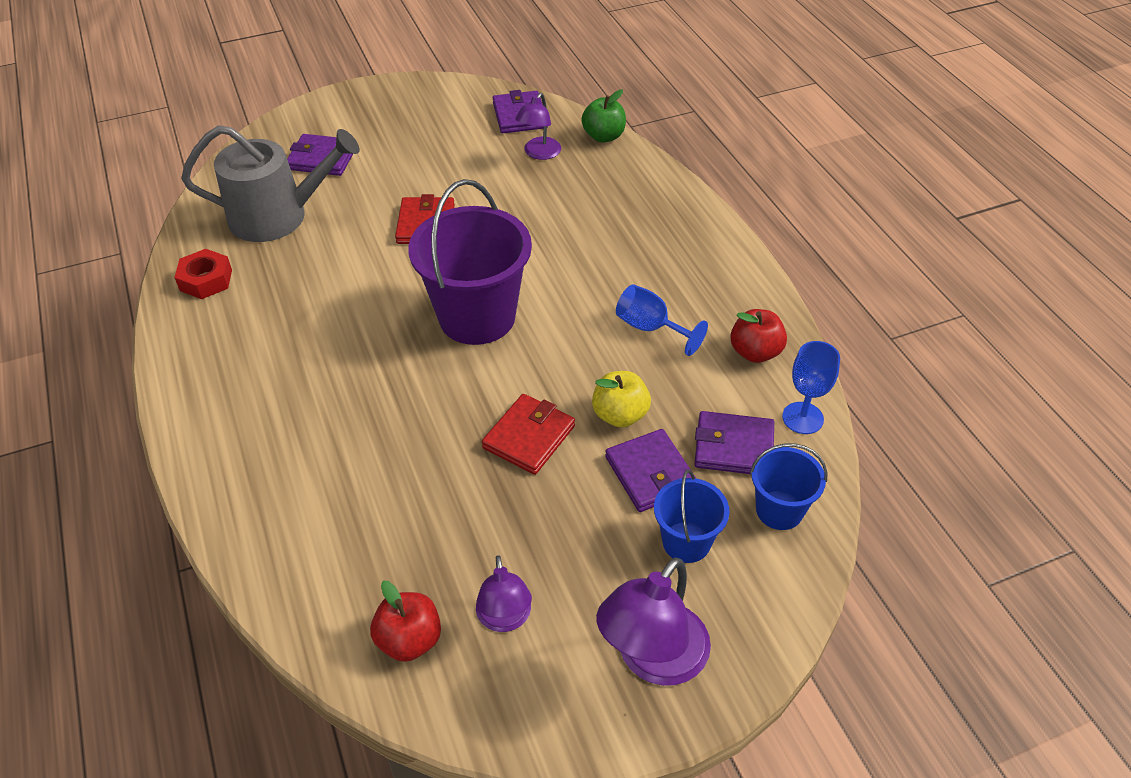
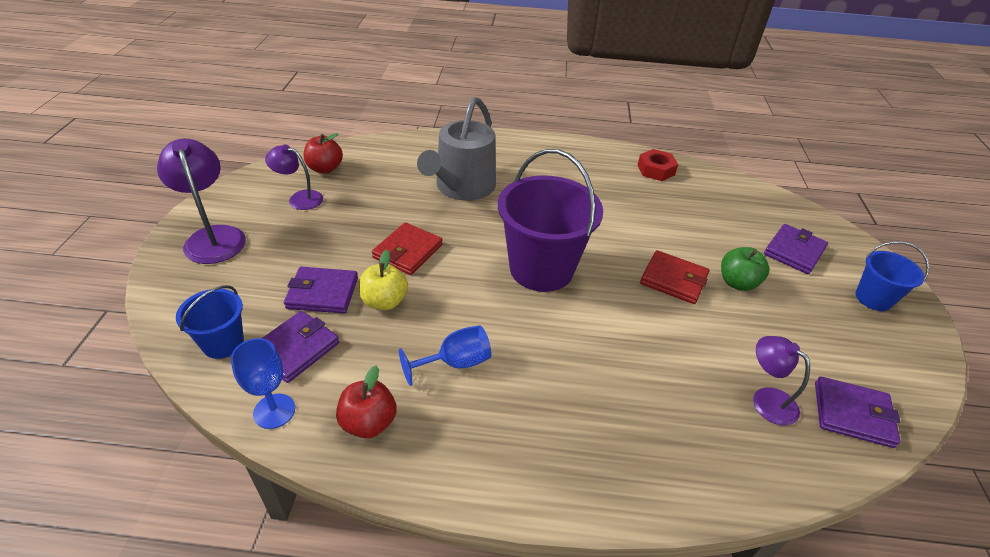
camera: 115 degrees right, 5 degrees down
grey watering can [181,125,360,242] -> grey watering can moved to [417,97,496,201]
red wallet [482,394,575,475] -> red wallet turned 60 degrees clockwise [372,222,443,275]
green apple [582,89,626,143] -> green apple moved to [721,247,769,291]
blue bucket [654,470,730,563] -> blue bucket moved to [855,241,929,311]

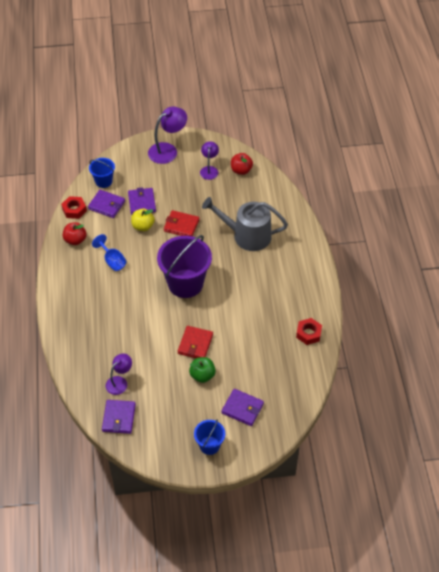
camera: 80 degrees right, 10 degrees up
blue goblet [231,338,295,429] -> red nut [61,196,87,219]

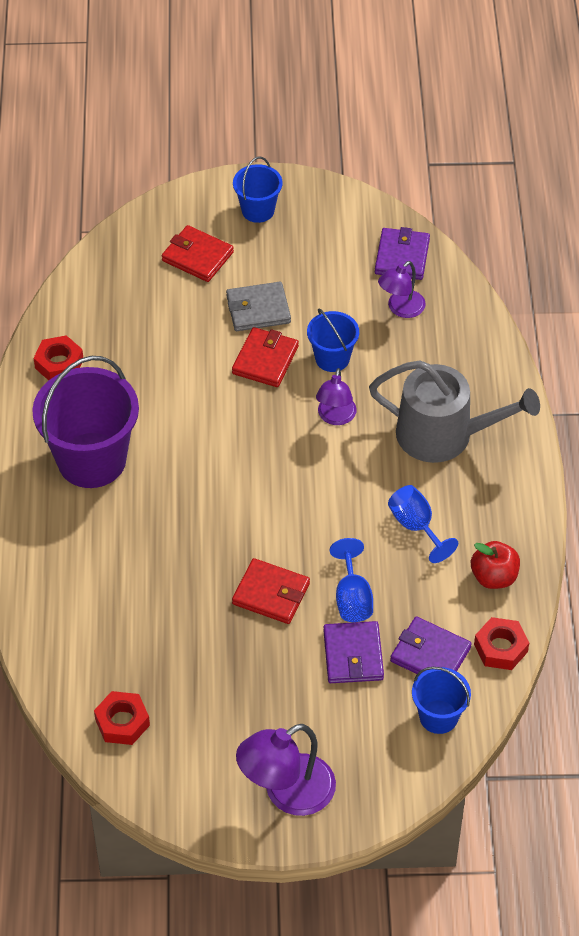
camera: 175 degrees left, 0 degrees up
yellow apple [131,209,155,231] -> blue goblet [330,538,373,622]
purple bucket [157,235,212,298] -> purple bucket moved to [32,356,139,488]
green apple [189,357,216,383] -> grey wallet [226,282,291,331]
purple lamp [200,141,219,180] -> purple lamp moved to [316,368,357,425]
grey watering can [202,197,288,251] -> grey watering can moved to [369,360,540,463]
purple wallet [221,389,264,426] -> red wallet [162,225,234,282]
red apple [231,153,253,175] -> red nut [94,691,150,745]
none -> blue bucket [307,308,359,372]

